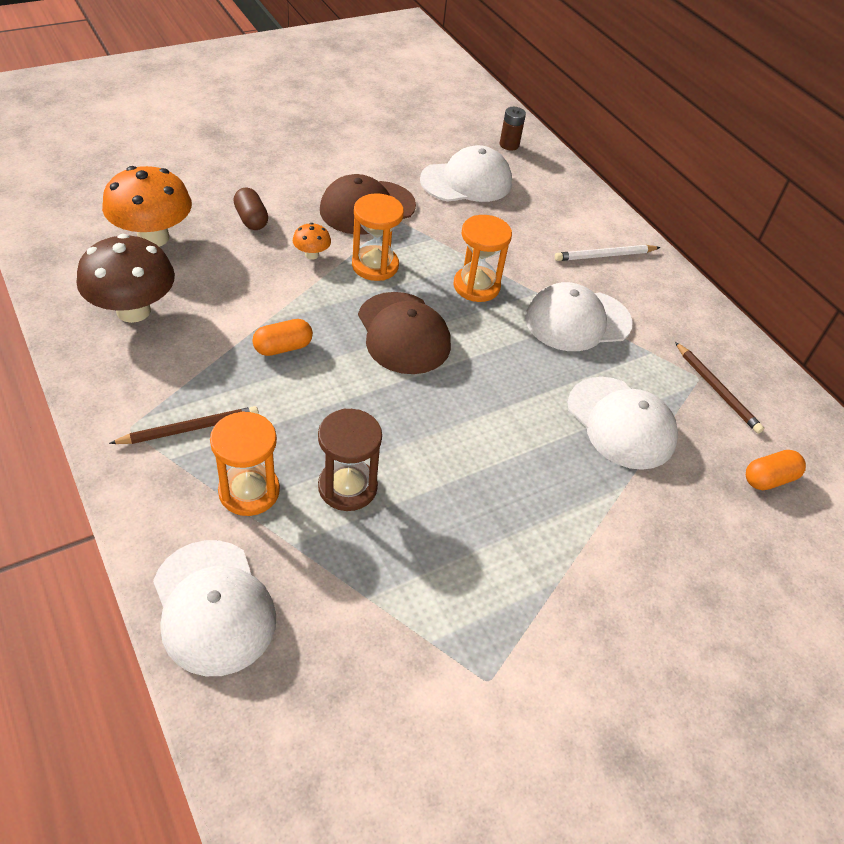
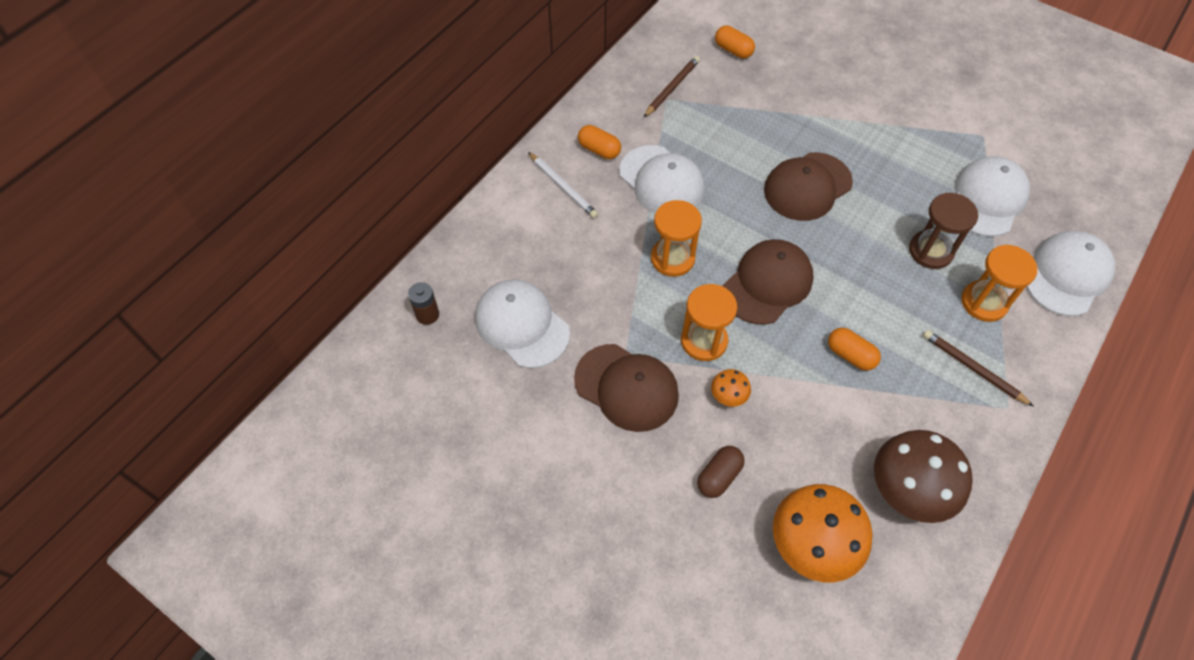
camera: 110 degrees left, 10 degrees up
white cap [568,377,678,470] -> white cap moved to [955,156,1030,237]
none -> orange capsule [578,125,621,159]
none -> brown cap [764,152,853,221]

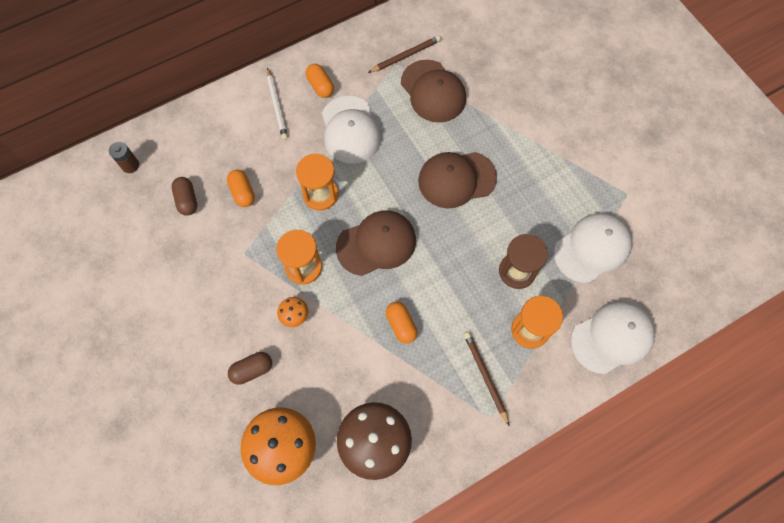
camera: 25 degrees right, 10 degrees up
white cap [475,279,570,368] -> brown capsule [171,177,197,216]
brown cap [574,344,679,432] -> brown cap moved to [401,60,466,123]
orange capsule [715,26,755,59] -> orange capsule moved to [227,170,255,207]

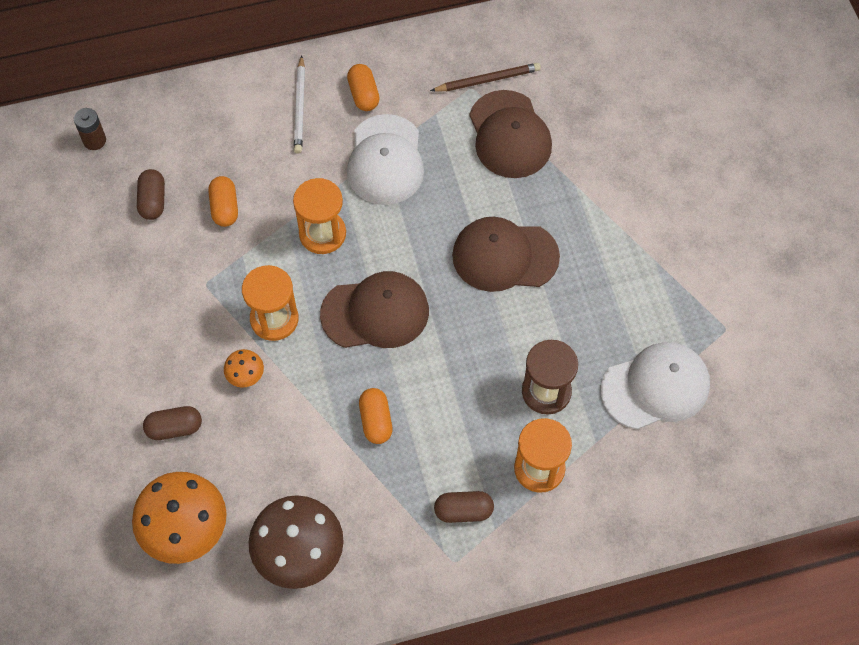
camera: 15 degrees right, 5 degrees down
brown pencil [464,332,510,426] -> brown capsule [434,491,494,523]
white cap [571,301,655,374] -> none

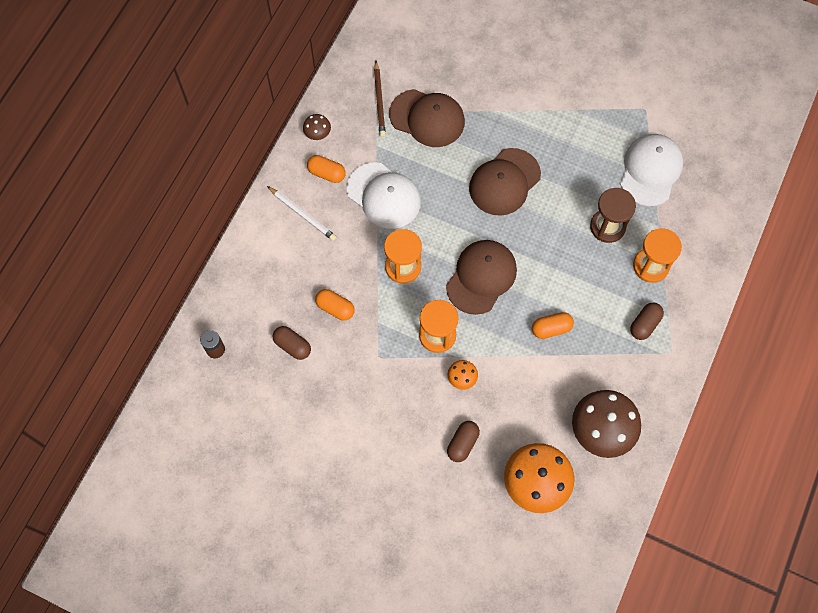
camera: 50 degrees left, 5 degrees up
orange capsule [359,388,392,444] -> orange capsule turned 45 degrees counterclockwise [532,312,574,339]
brown pencil [430,63,541,91] -> brown pencil turned 150 degrees clockwise [374,61,386,137]
none -> brown mushroom [303,114,331,140]

